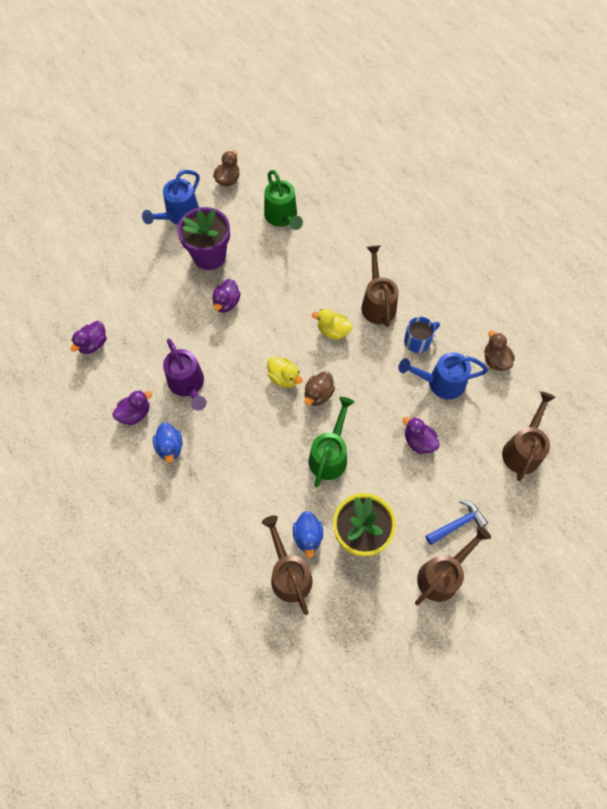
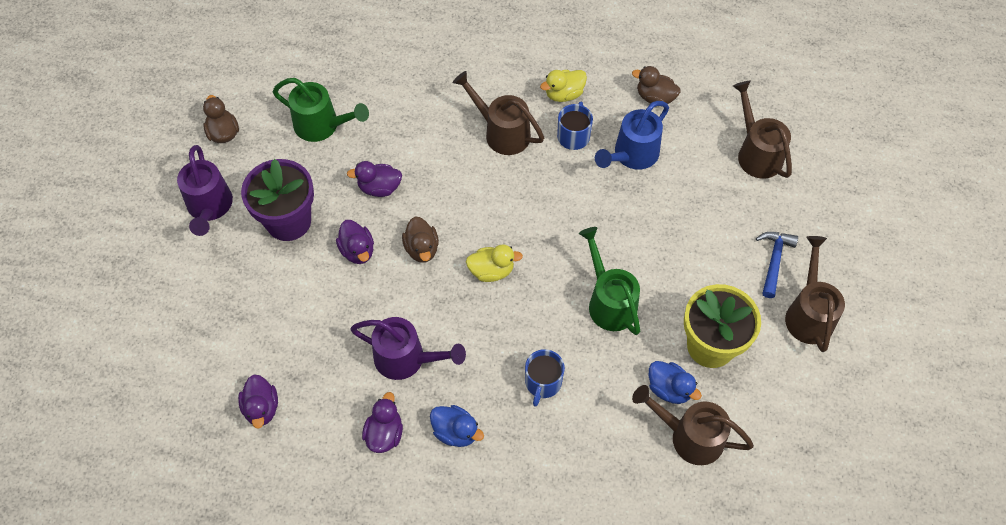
camera: 45 degrees left, 5 degrees down
blue watering can [142,170,200,224] -> purple watering can [177,145,233,236]
brown duck [305,371,335,406] -> brown duck moved to [402,216,439,263]
yellow duck [312,309,353,340] -> yellow duck moved to [540,70,587,102]
purple duck [402,417,440,454] -> purple duck moved to [347,161,402,197]
none -> blue mug [525,349,565,407]

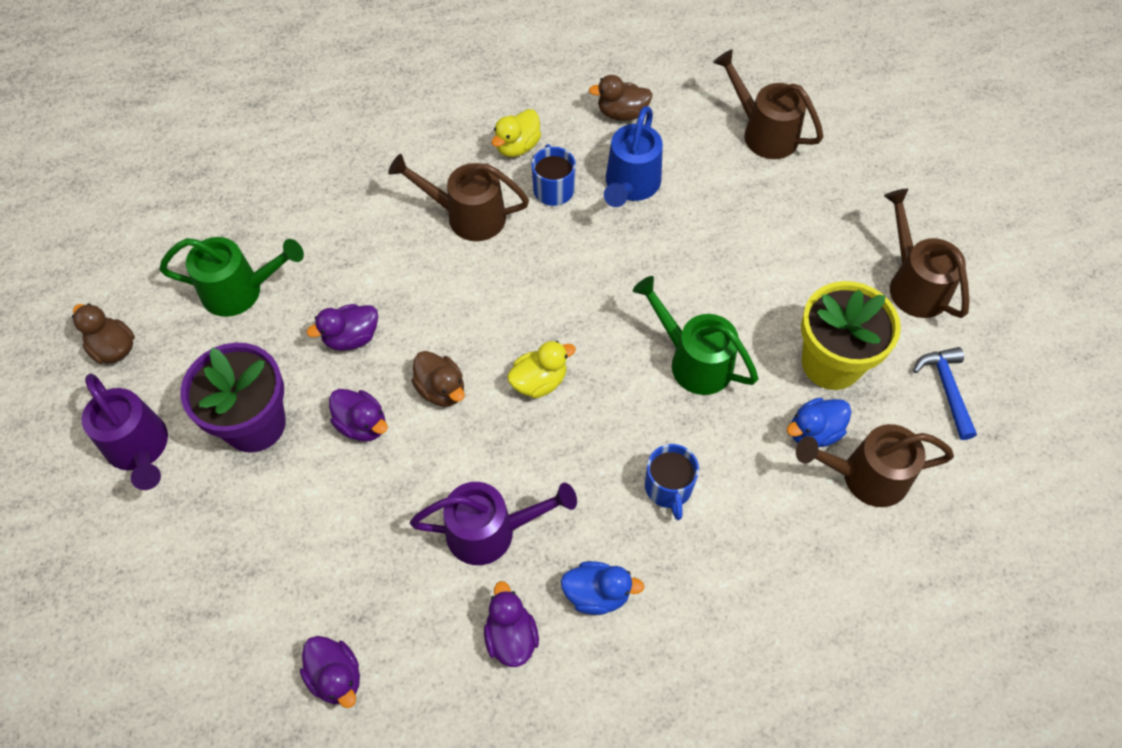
camera: 25 degrees left, 0 degrees up
blue duck [649,361,702,404] -> blue duck turned 135 degrees clockwise [787,398,852,447]
blue hammer [756,232,798,298] -> blue hammer moved to [913,347,977,440]

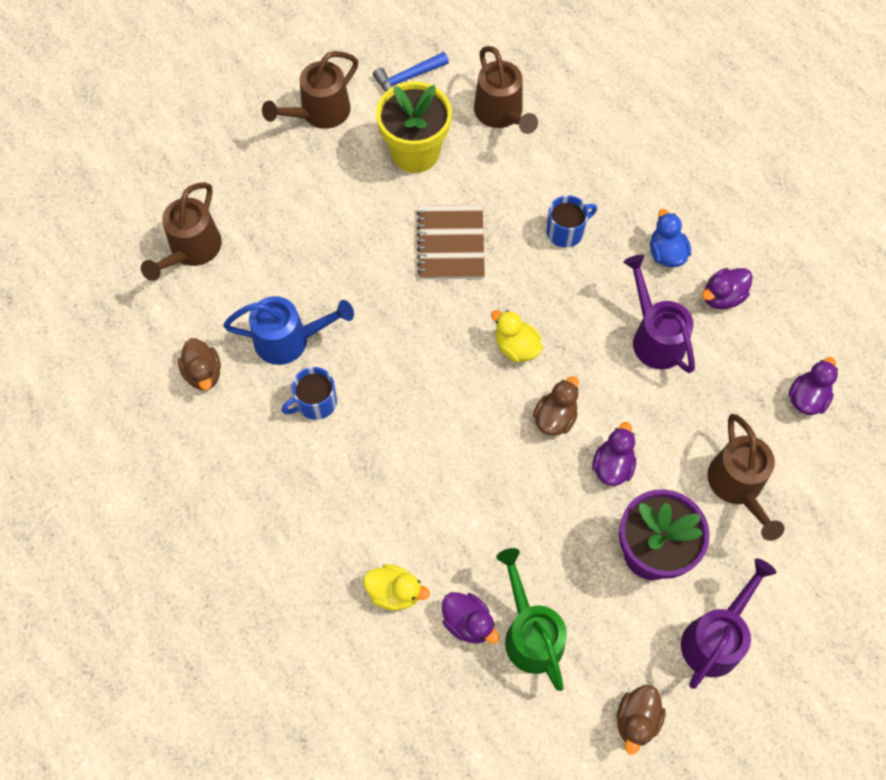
camera: 110 degrees left, 5 degrees up
purple duck [307,304,378,351] -> purple duck moved to [442,592,500,644]
brown watering can [388,154,529,241] -> brown watering can moved to [707,414,785,541]
yellow duck [492,109,541,157] -> yellow duck moved to [363,564,430,611]
green watering can [633,276,758,395] -> brown notebook [417,205,485,280]
blue duck [787,398,852,447] -> none

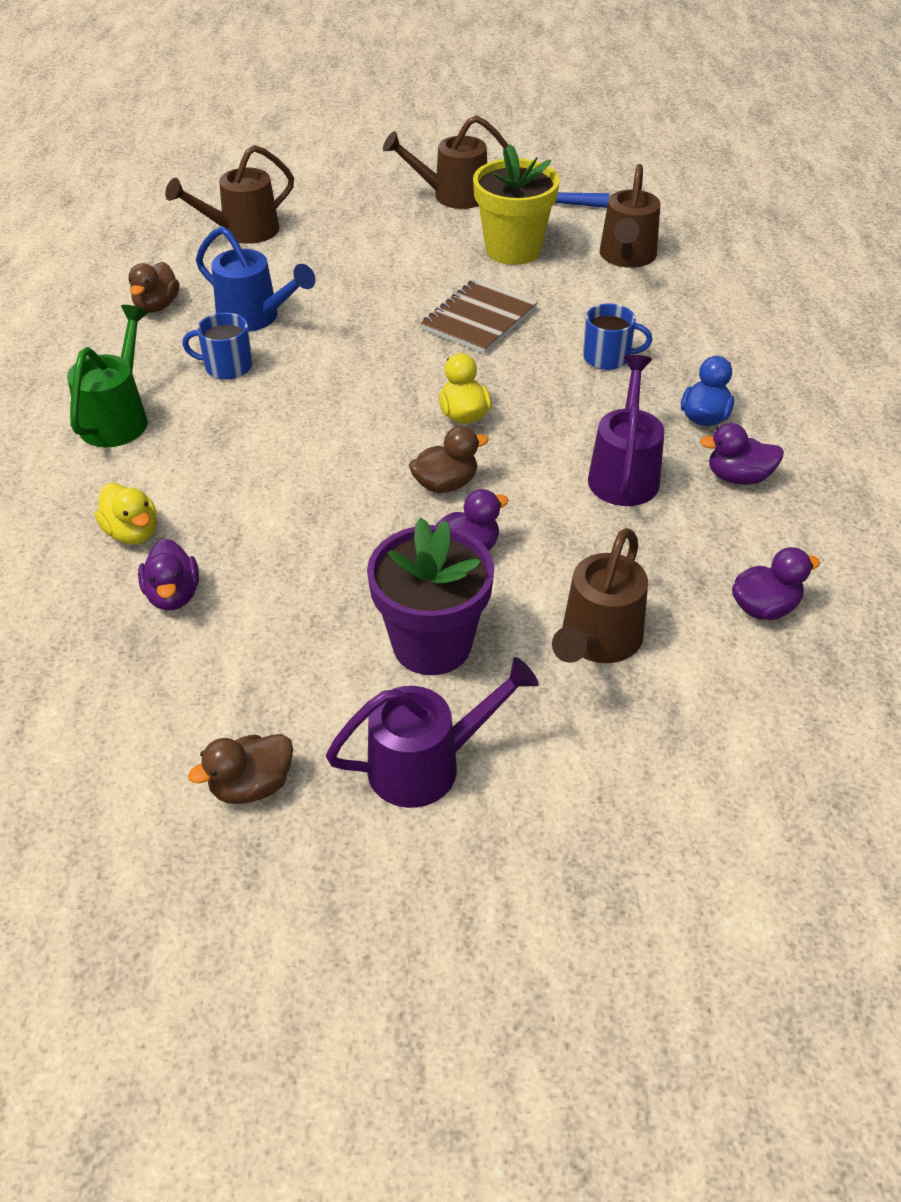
camera: 35 degrees right, 20 degrees down
green watering can [496,548,567,691] -> green watering can moved to [67,305,148,447]

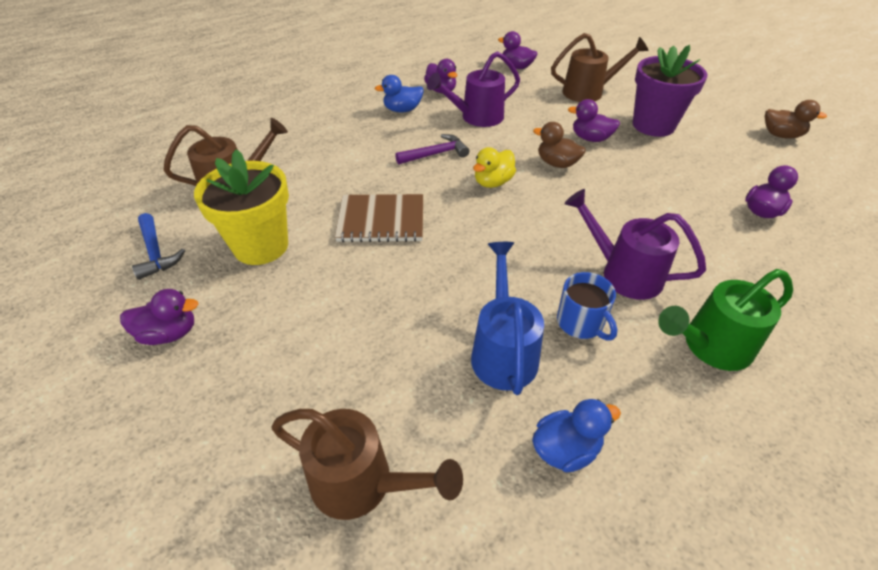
camera: 125 degrees left, 0 degrees up
yellow duck [95,483,157,545] -> none
brown duck [129,262,180,313] -> blue duck [532,399,621,473]
purple watering can [326,657,539,808] -> purple watering can moved to [564,189,706,300]
brown watering can [383,116,508,209] -> purple duck [120,289,198,345]
blue mug [583,304,652,370] -> none
none -> purple hammer [395,134,469,165]

